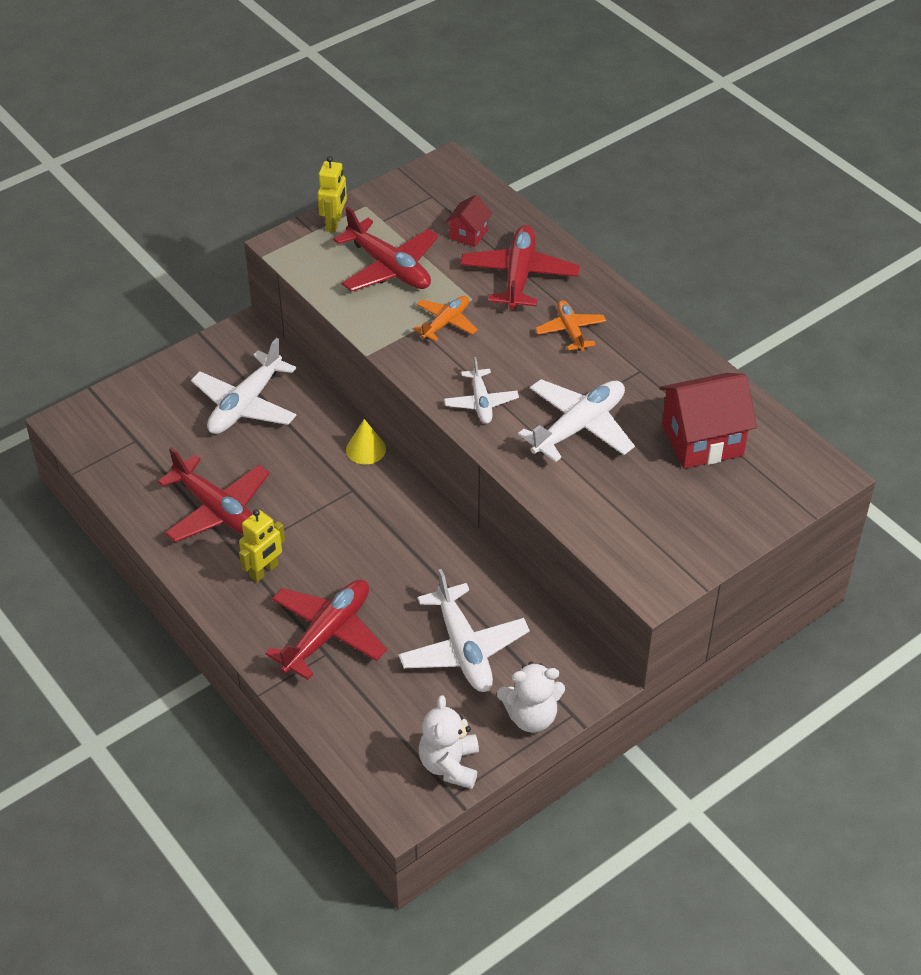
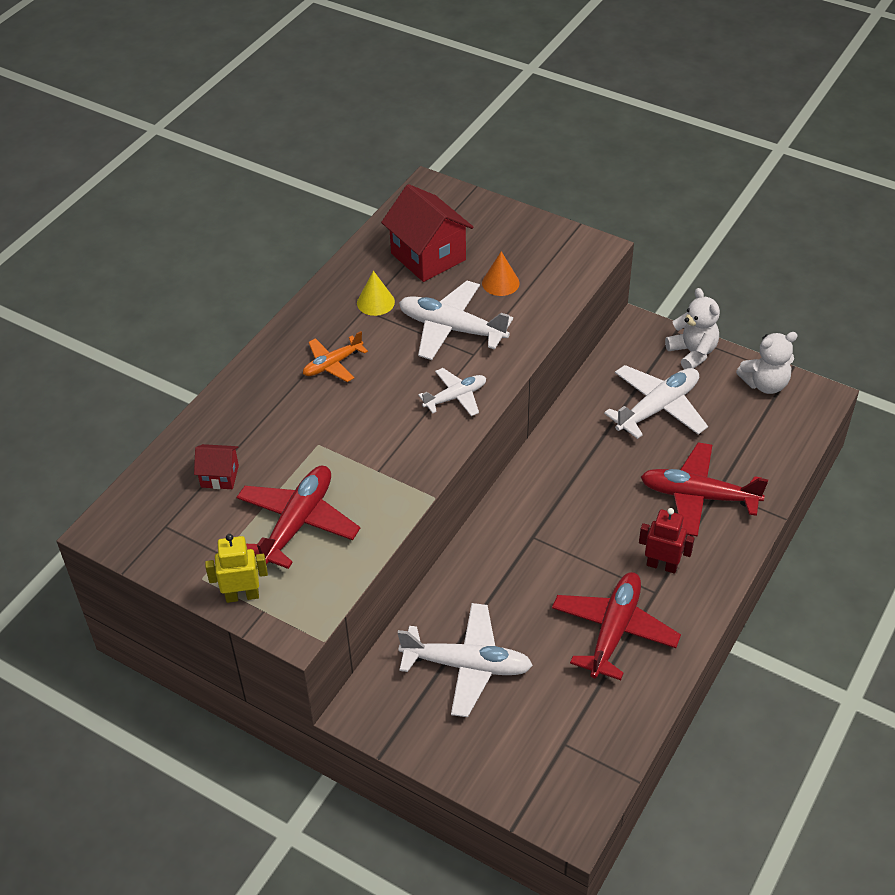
camera: 110 degrees left, 0 degrees up
yellow robot [239,509,285,582] -> red robot [639,508,695,574]
yellow cone [346,419,386,464] -> yellow cone moved to [357,271,395,316]
orange plane [413,296,478,342] -> none
red plane [460,225,580,309] -> none
none -> orange cone [482,251,520,296]

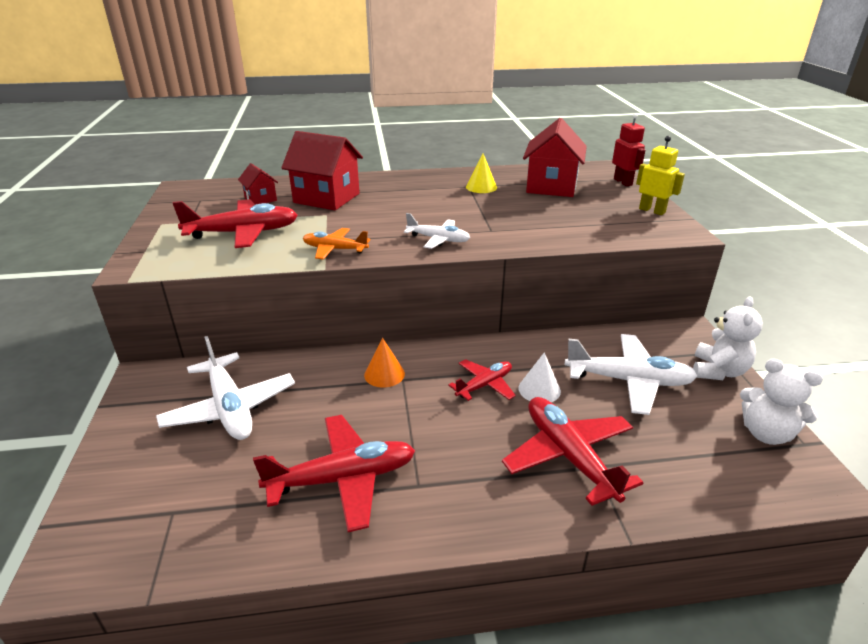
camera: 50 degrees right, 15 degrees down
yellow robot [205,534,268,603] -> yellow robot moved to [636,136,685,215]
orange plane [303,331,368,382] -> orange plane moved to [303,228,370,260]
white plane [399,281,513,360] -> none
orange cone [482,251,520,296] -> orange cone moved to [364,338,405,388]
red robot [639,508,695,574] -> red robot moved to [612,113,645,186]
none -> red house [281,131,363,210]
none -> red plane [448,359,516,401]
none -> white cone [518,352,561,402]

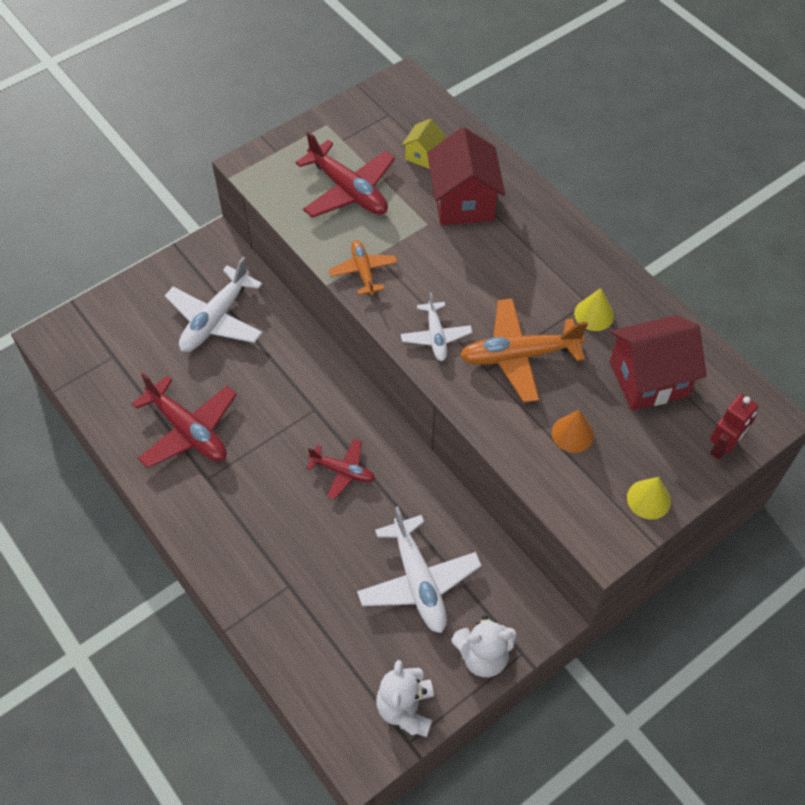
camera: 60 degrees right, 25 degrees up
red house [238,163,278,205] -> yellow house [402,119,446,169]
orange cone [364,338,405,388] -> orange cone moved to [552,410,594,453]
red plane [502,397,644,506] -> none
white cone [518,352,561,402] -> none
yellow robot [636,136,685,215] -> yellow cone [627,477,671,519]
none -> orange plane [460,298,588,403]

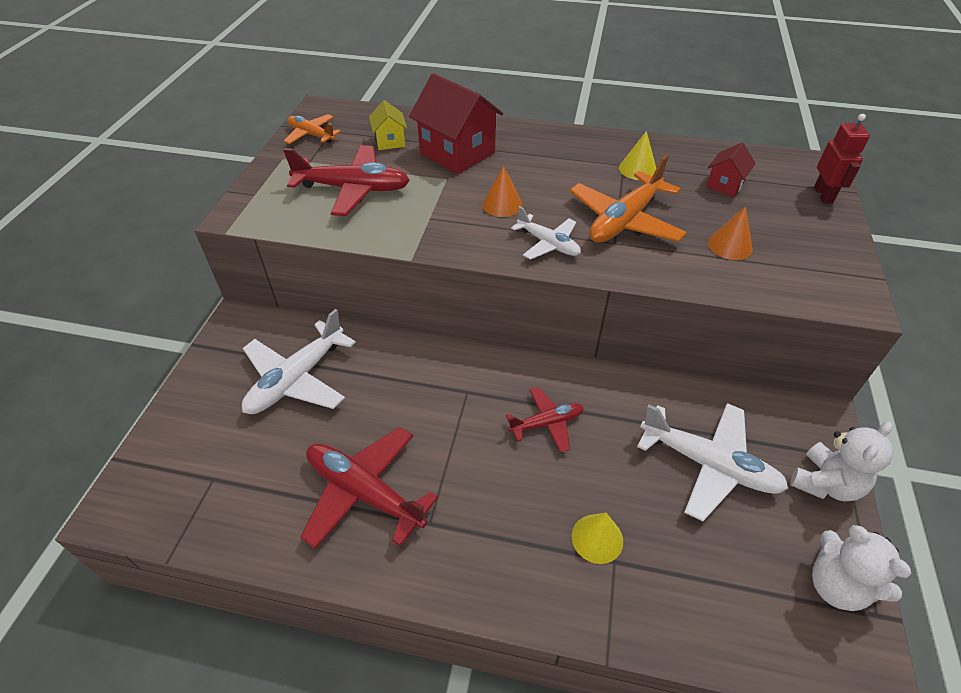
camera: 40 degrees left, 10 degrees down
red plane [132,373,237,468] -> red plane turned 150 degrees counterclockwise [300,427,438,549]
white plane [165,256,263,352] -> white plane turned 45 degrees clockwise [242,309,356,414]
orange plane [329,240,397,296] -> orange plane moved to [284,114,341,144]
red house [610,315,707,410] -> red house [706,143,756,197], size x0.52
yellow cone [627,477,671,519] -> yellow cone moved to [572,512,623,564]
none -> orange cone [482,165,522,217]

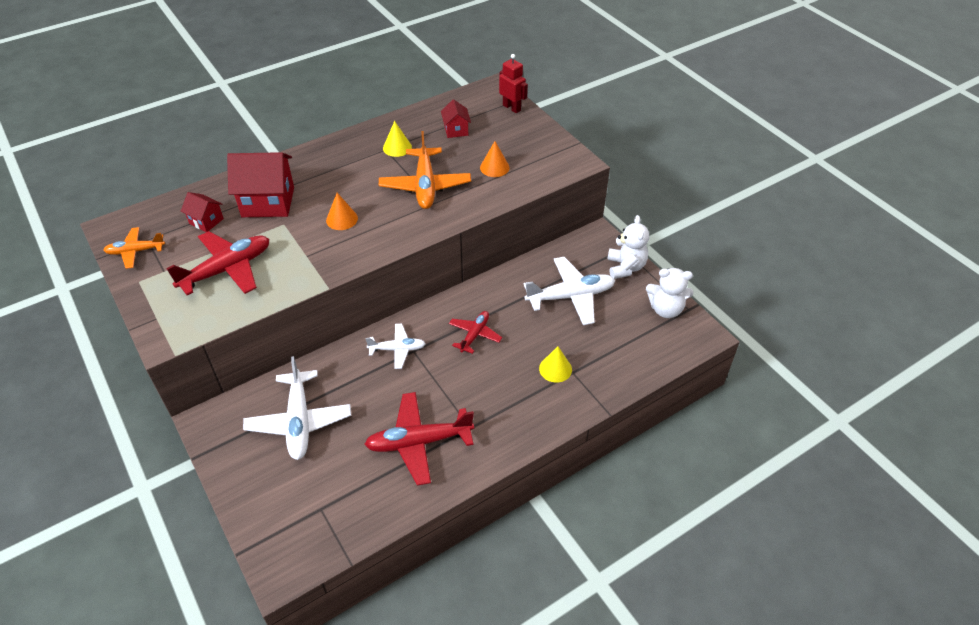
camera: 45 degrees left, 0 degrees up
yellow house [369,100,407,150] -> red house [181,192,224,232]
white plane [511,206,581,260] -> white plane moved to [365,324,426,369]

